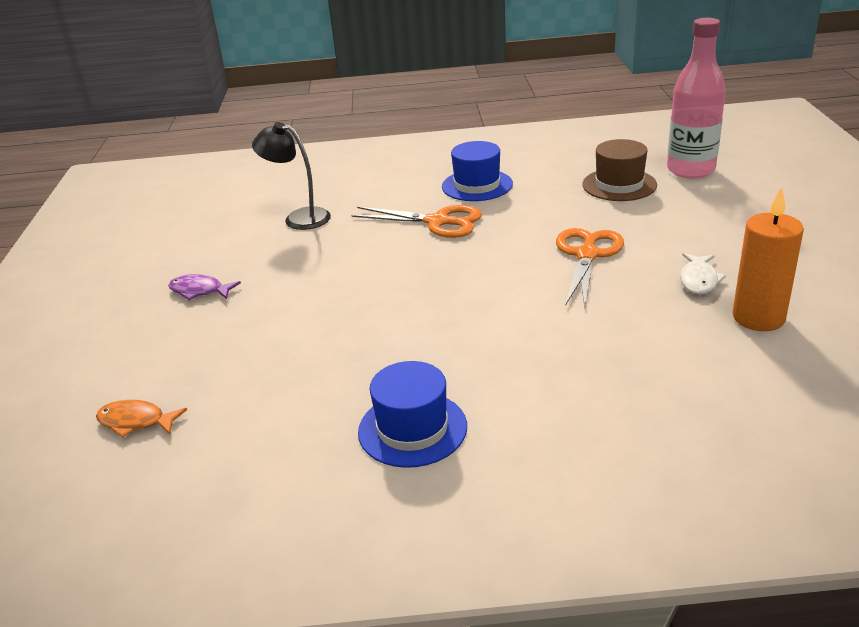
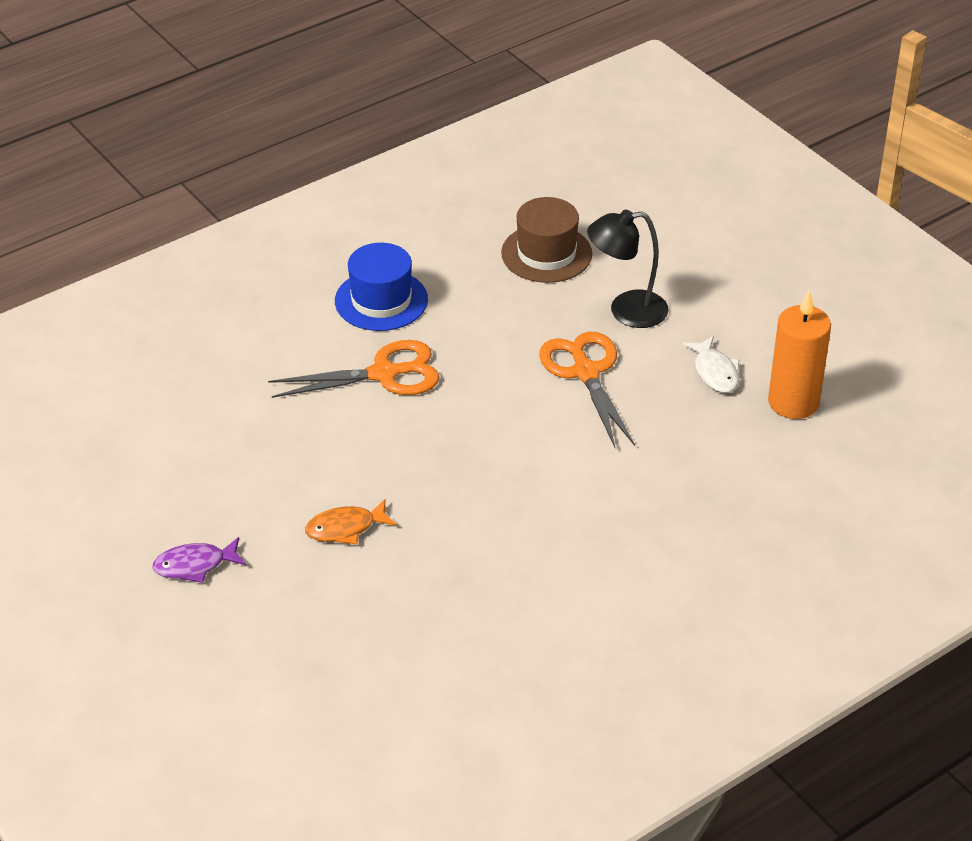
camera: 35 degrees left, 10 degrees up
orange fish [96,400,187,438] -> orange fish moved to [305,499,397,544]
black lamp [252,122,331,230] -> black lamp moved to [587,210,669,328]
blue hat [358,361,467,468] -> none
pink bottle [667,18,726,178] -> none

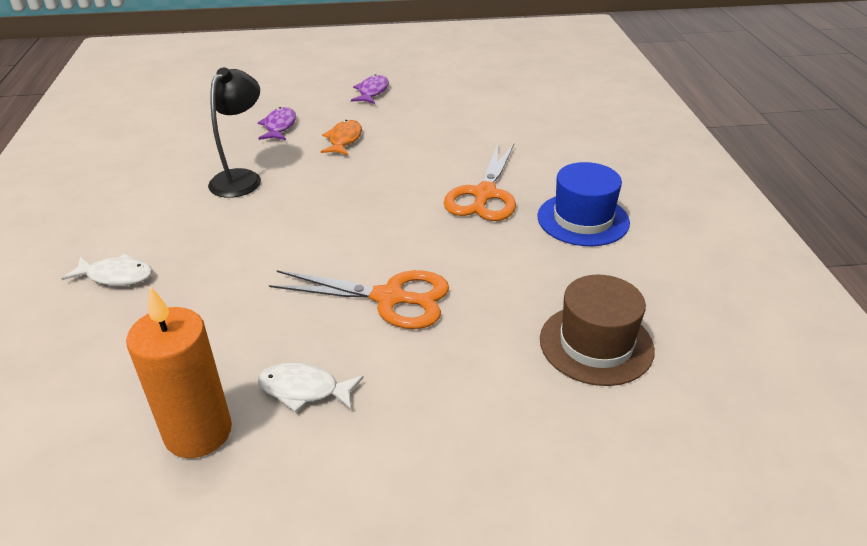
camera: 120 degrees right, 5 degrees down
black lamp [587,210,669,328] -> black lamp moved to [208,67,261,198]
none -> white fish [61,254,153,286]
none -> purple fish [258,107,296,140]

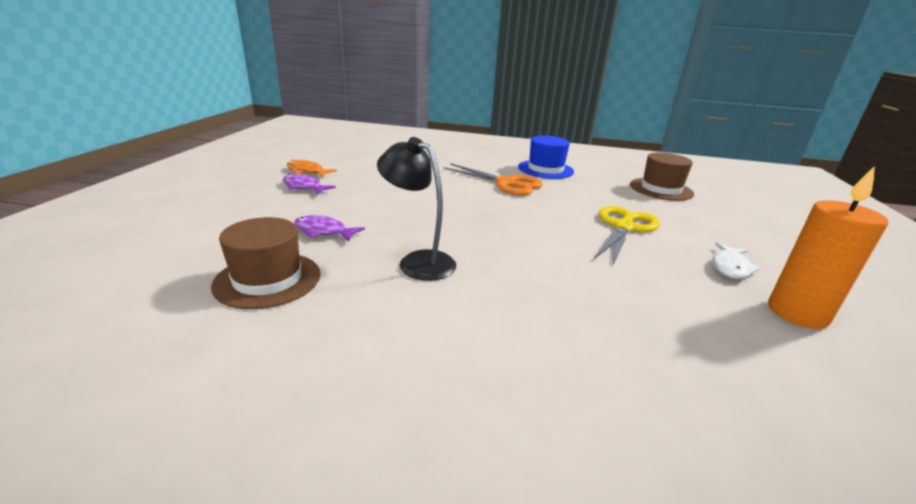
camera: 75 degrees left, 10 degrees down
white fish [61,254,153,286] -> none
orange scissors [269,270,449,329] -> yellow scissors [595,206,660,265]
orange fish [321,120,362,155] -> orange fish moved to [287,160,337,177]
none -> brown hat [211,217,320,309]

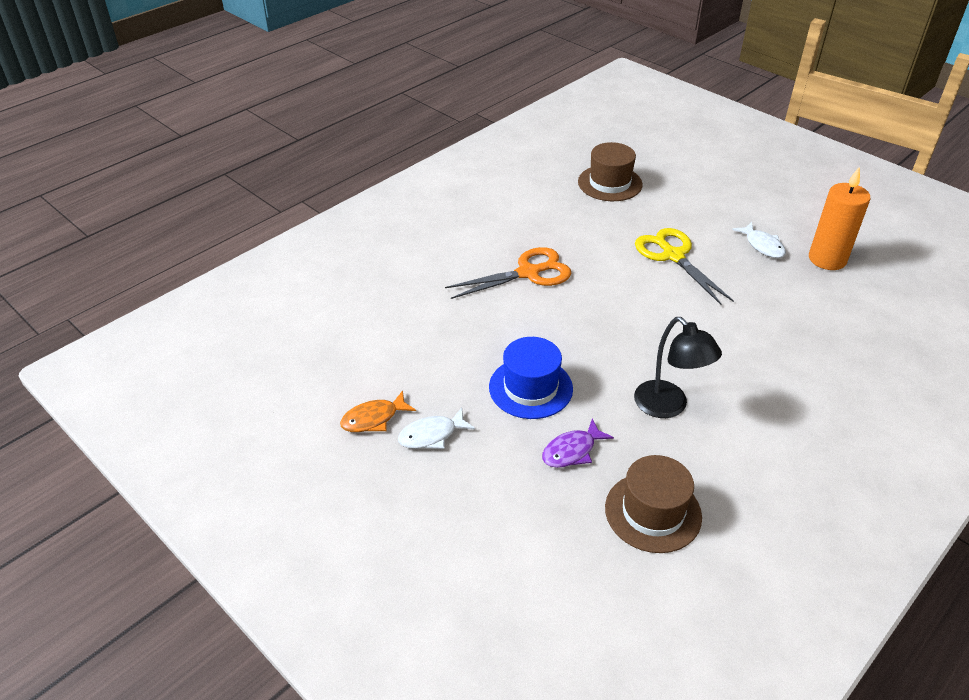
camera: 55 degrees left, 15 degrees up
purple fish [283,174,336,195] -> white fish [398,408,475,449]
black lamp [377,137,456,281] -> black lamp turned 105 degrees counterclockwise [634,317,722,418]
blue hat [518,136,574,179] -> blue hat moved to [489,337,573,419]

